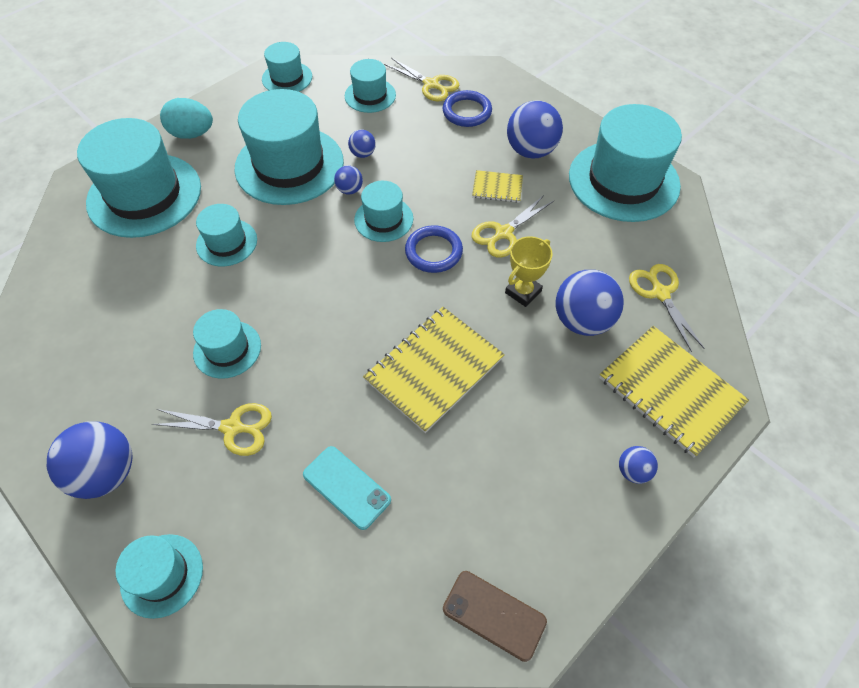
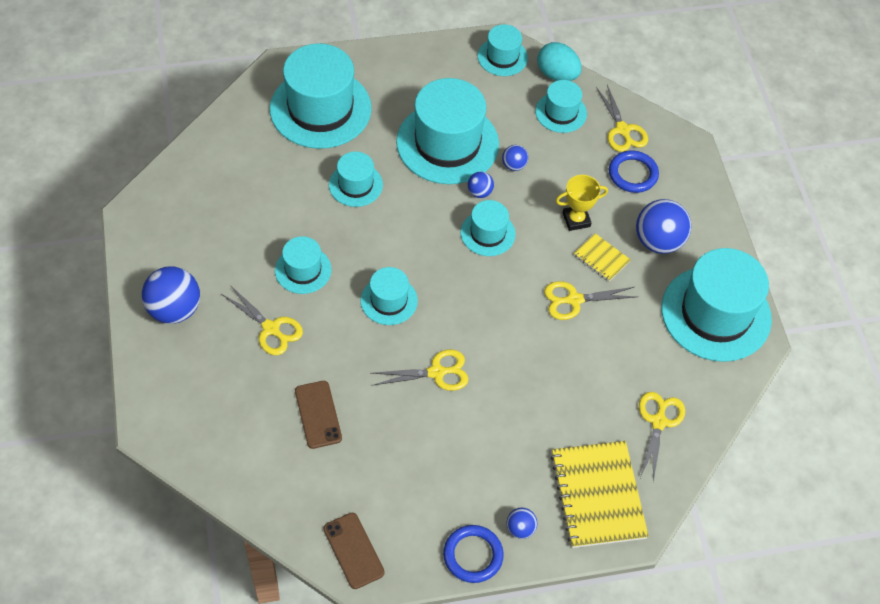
camera: 30 degrees right, 0 degrees up
turquoise hat [116,534,203,619] -> turquoise hat moved to [361,267,418,325]
turquoise egg [160,98,213,139] -> turquoise egg moved to [537,42,582,81]
turquoise phone [303,446,391,530] -> brown phone [295,381,342,449]
yellow notebook [363,307,505,433] -> yellow scissors [371,350,469,391]
blue ring [405,225,463,273] -> blue ring moved to [443,525,504,583]
yellow trophy [505,236,553,307] -> yellow trophy moved to [556,175,608,231]
blue ball [556,270,624,336] -> none

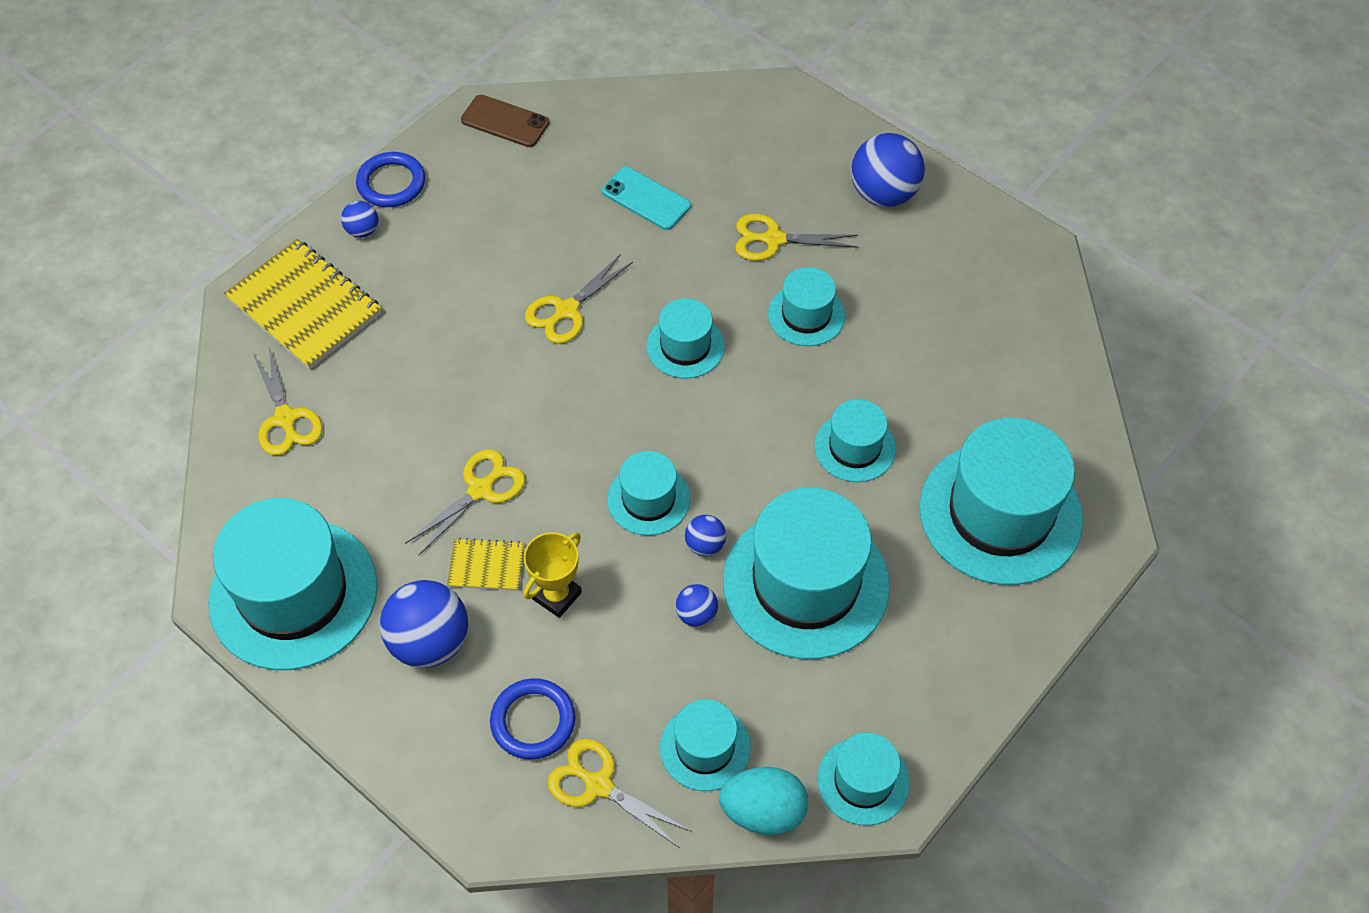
camera: 145 degrees right, 0 degrees up
brown phone [295,381,342,449] -> turquoise phone [602,167,691,230]

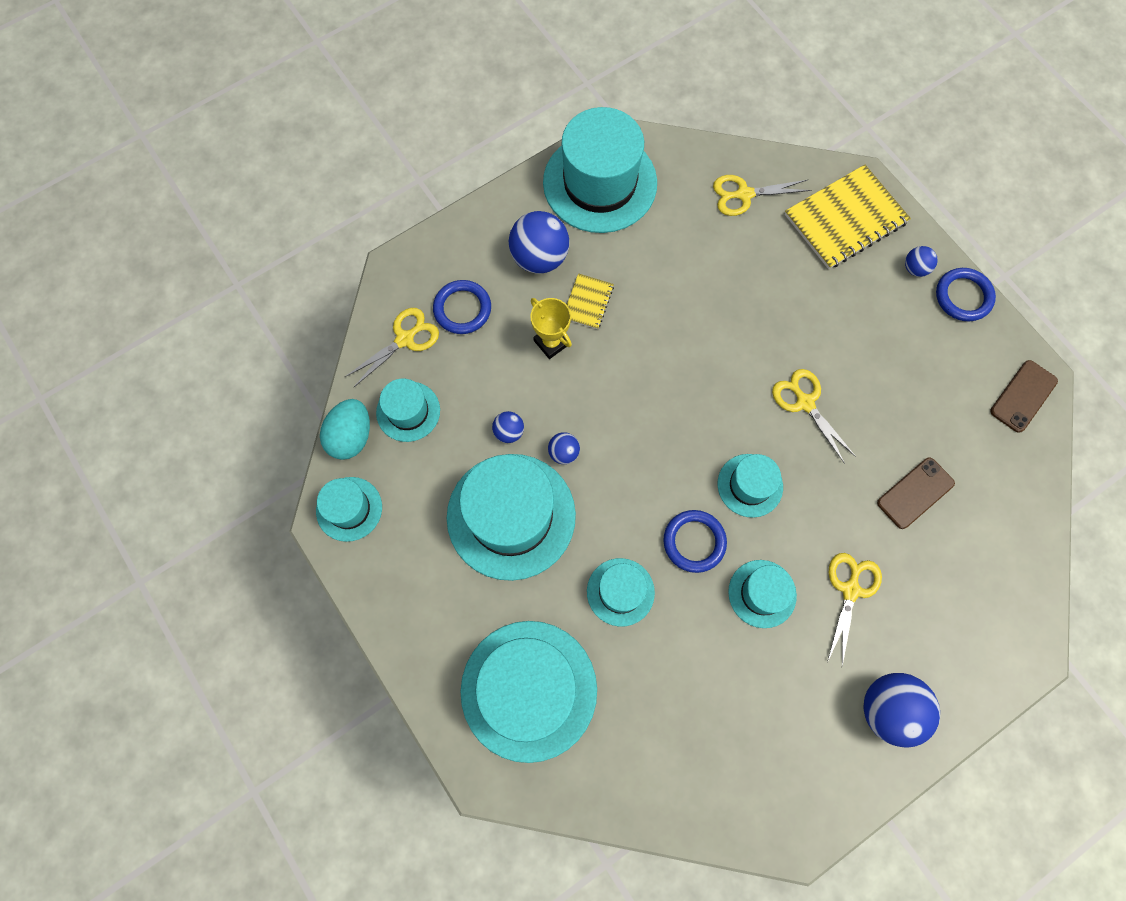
camera: 105 degrees right, 15 degrees up
yellow scissors [405,449,525,556] -> none
turquoise phone [602,167,691,230] -> brown phone [877,457,955,529]
turquoise hat [607,451,690,535] -> none
none -> blue ring [663,510,727,573]

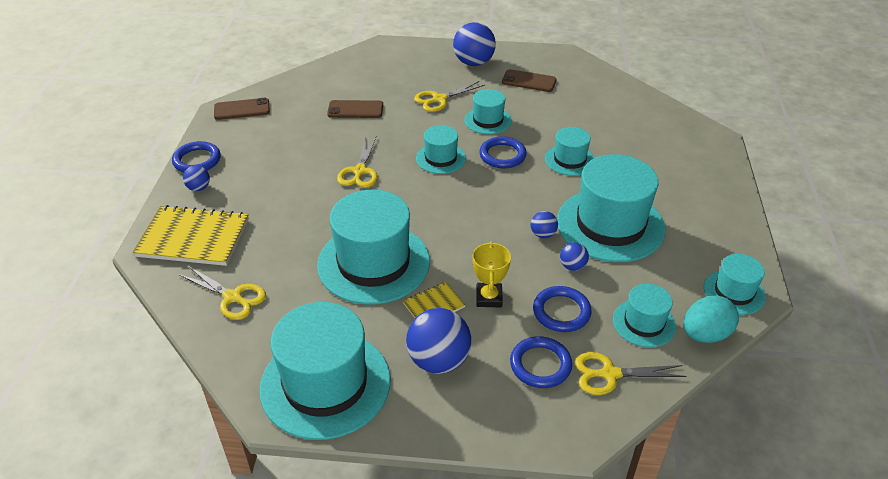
camera: 140 degrees left, 30 degrees down
turquoise hat [460,621,597,763] -> turquoise hat moved to [317,190,430,304]
none -> brown phone [502,69,557,92]
none -> blue ring [533,286,592,332]

